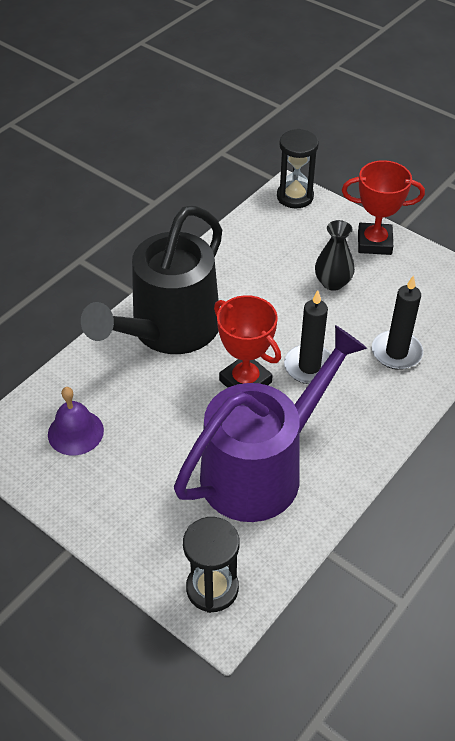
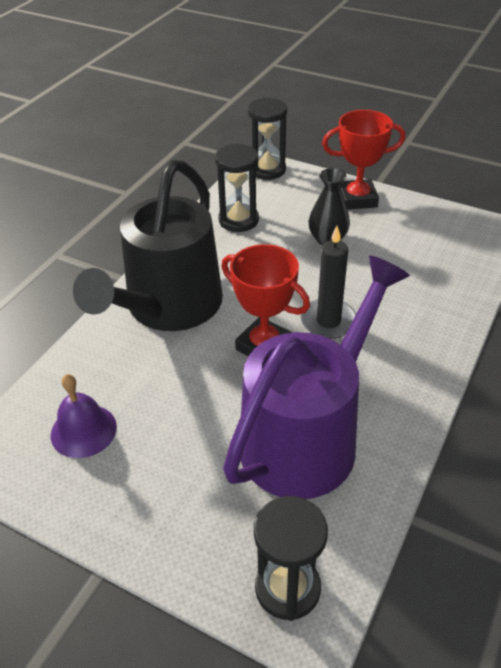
camera: 10 degrees left, 5 degrees down
black candle [372,275,423,370] -> none
none -> black hourglass [215,143,259,232]

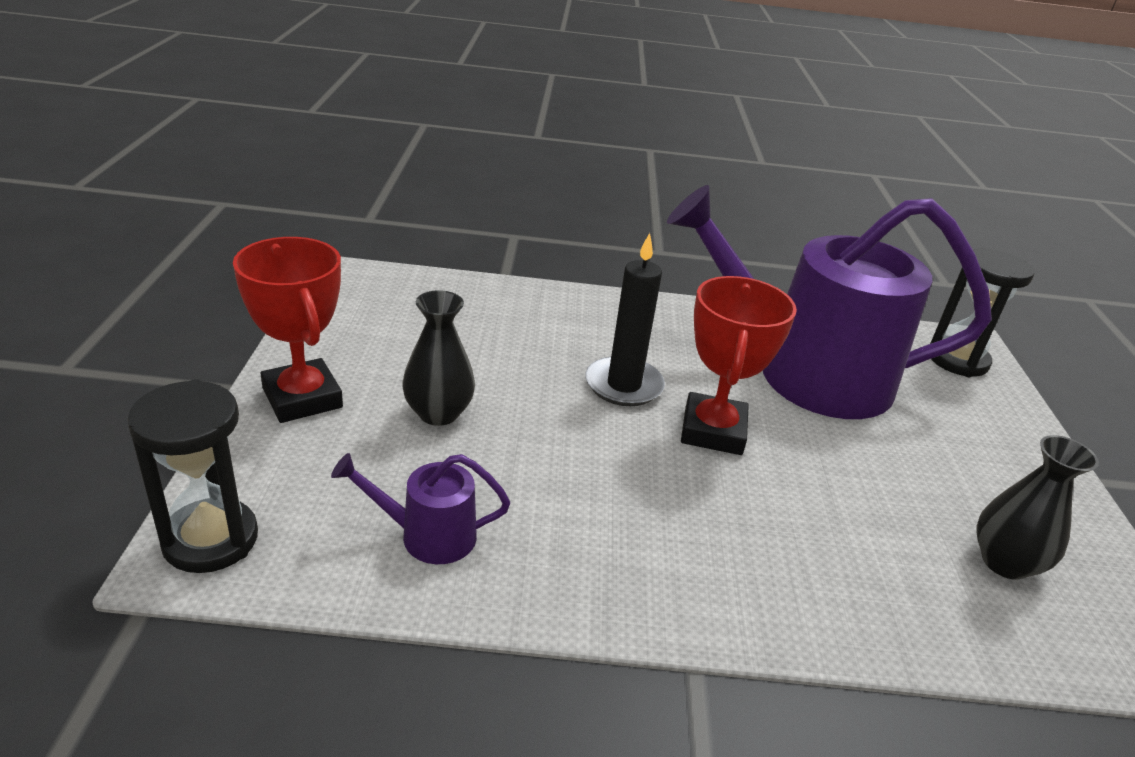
camera: 120 degrees left, 10 degrees down
purple bell [51,374,117,458] -> black vase [976,435,1099,580]
black watering can [73,160,223,331] -> none
black hourglass [215,143,259,232] -> purple watering can [331,453,510,564]

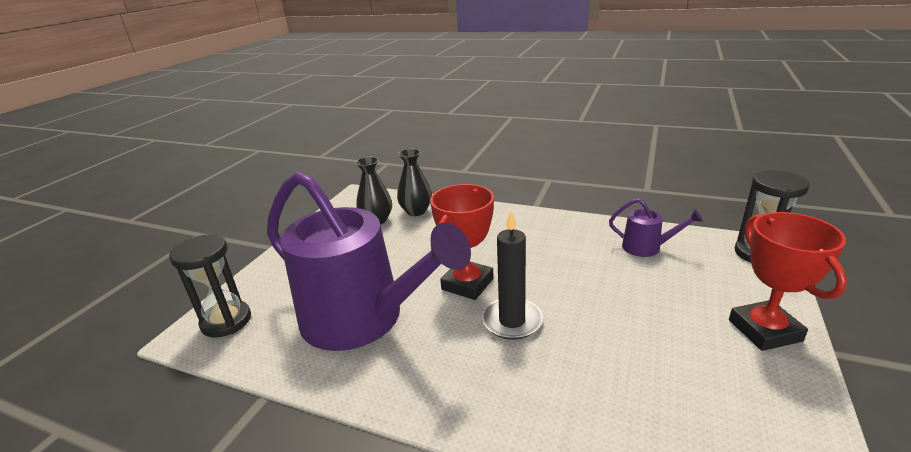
camera: 155 degrees left, 5 degrees down
black vase [402,290,475,426] -> black vase moved to [397,149,432,216]

